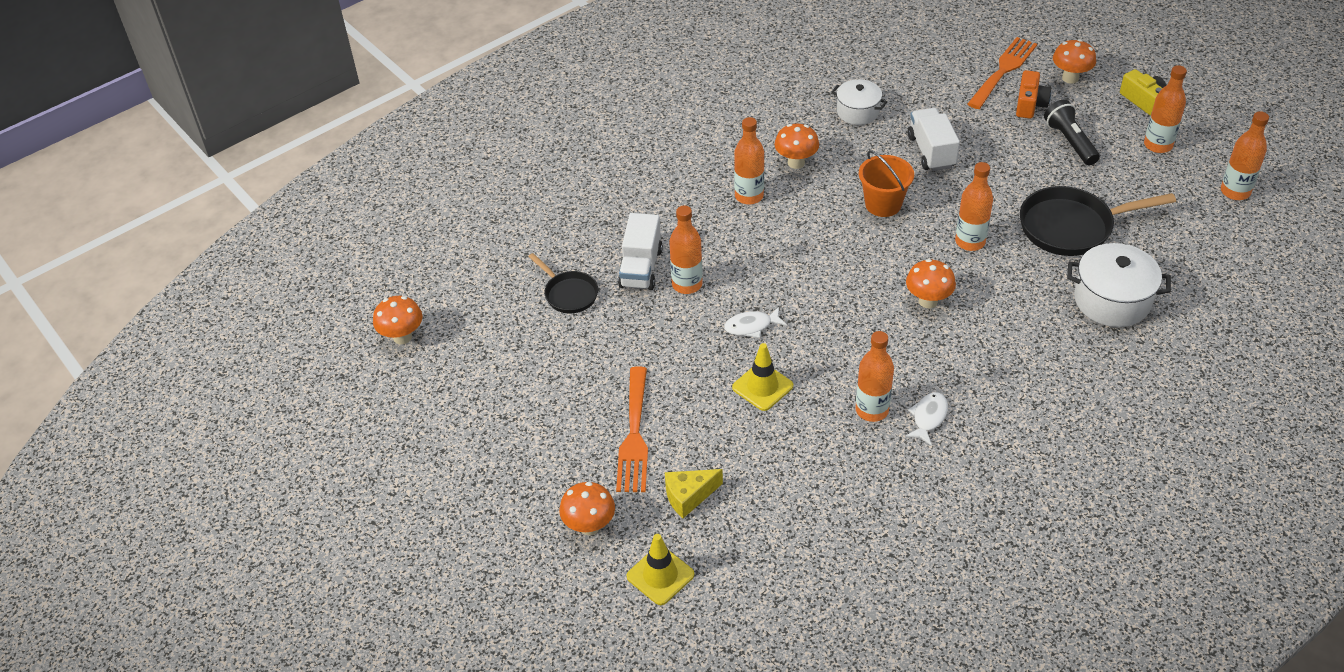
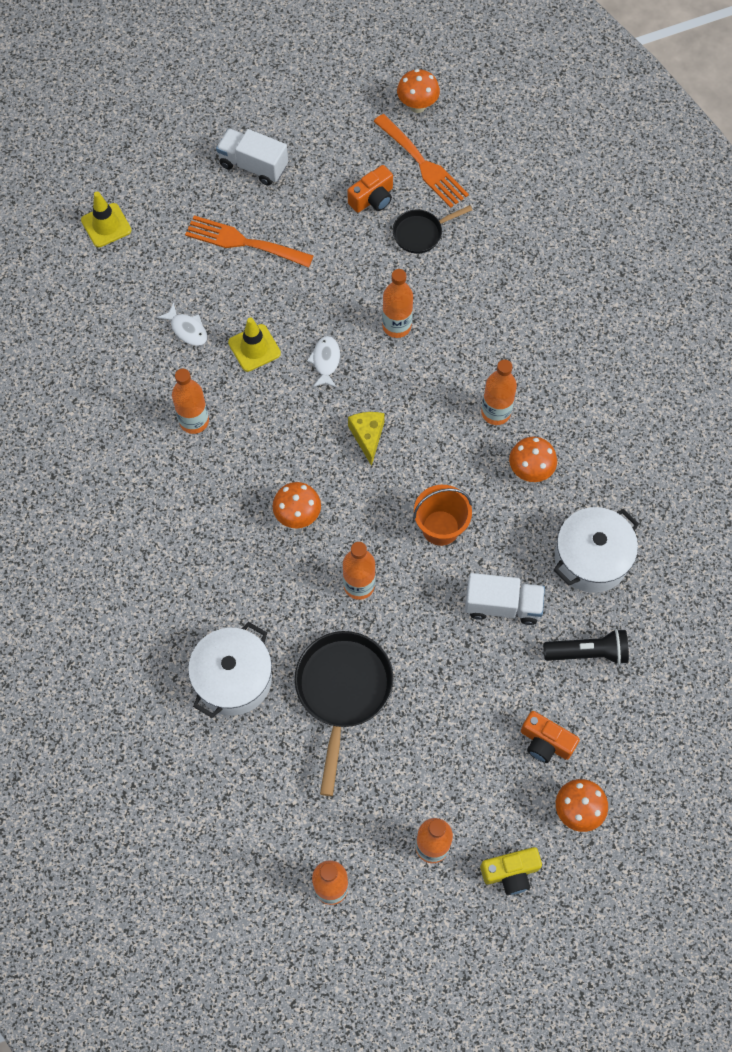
camera: 105 degrees right, 20 degrees up
orange mushroom [559,482,615,535] -> none
white truck [618,213,663,290] -> white truck moved to [216,128,288,186]
yellow cheese [665,469,723,518] -> yellow cheese moved to [348,412,385,466]
white pot [831,79,887,125] -> white pot [554,507,639,593], size x1.55
white fish [905,392,948,446] -> white fish moved to [157,303,208,346]
orange fork [968,37,1037,109] -> orange fork moved to [373,114,469,208]
black flashlight [1044,100,1100,165] -> black flashlight moved to [543,629,629,665]
none -> orange camera [347,165,393,213]

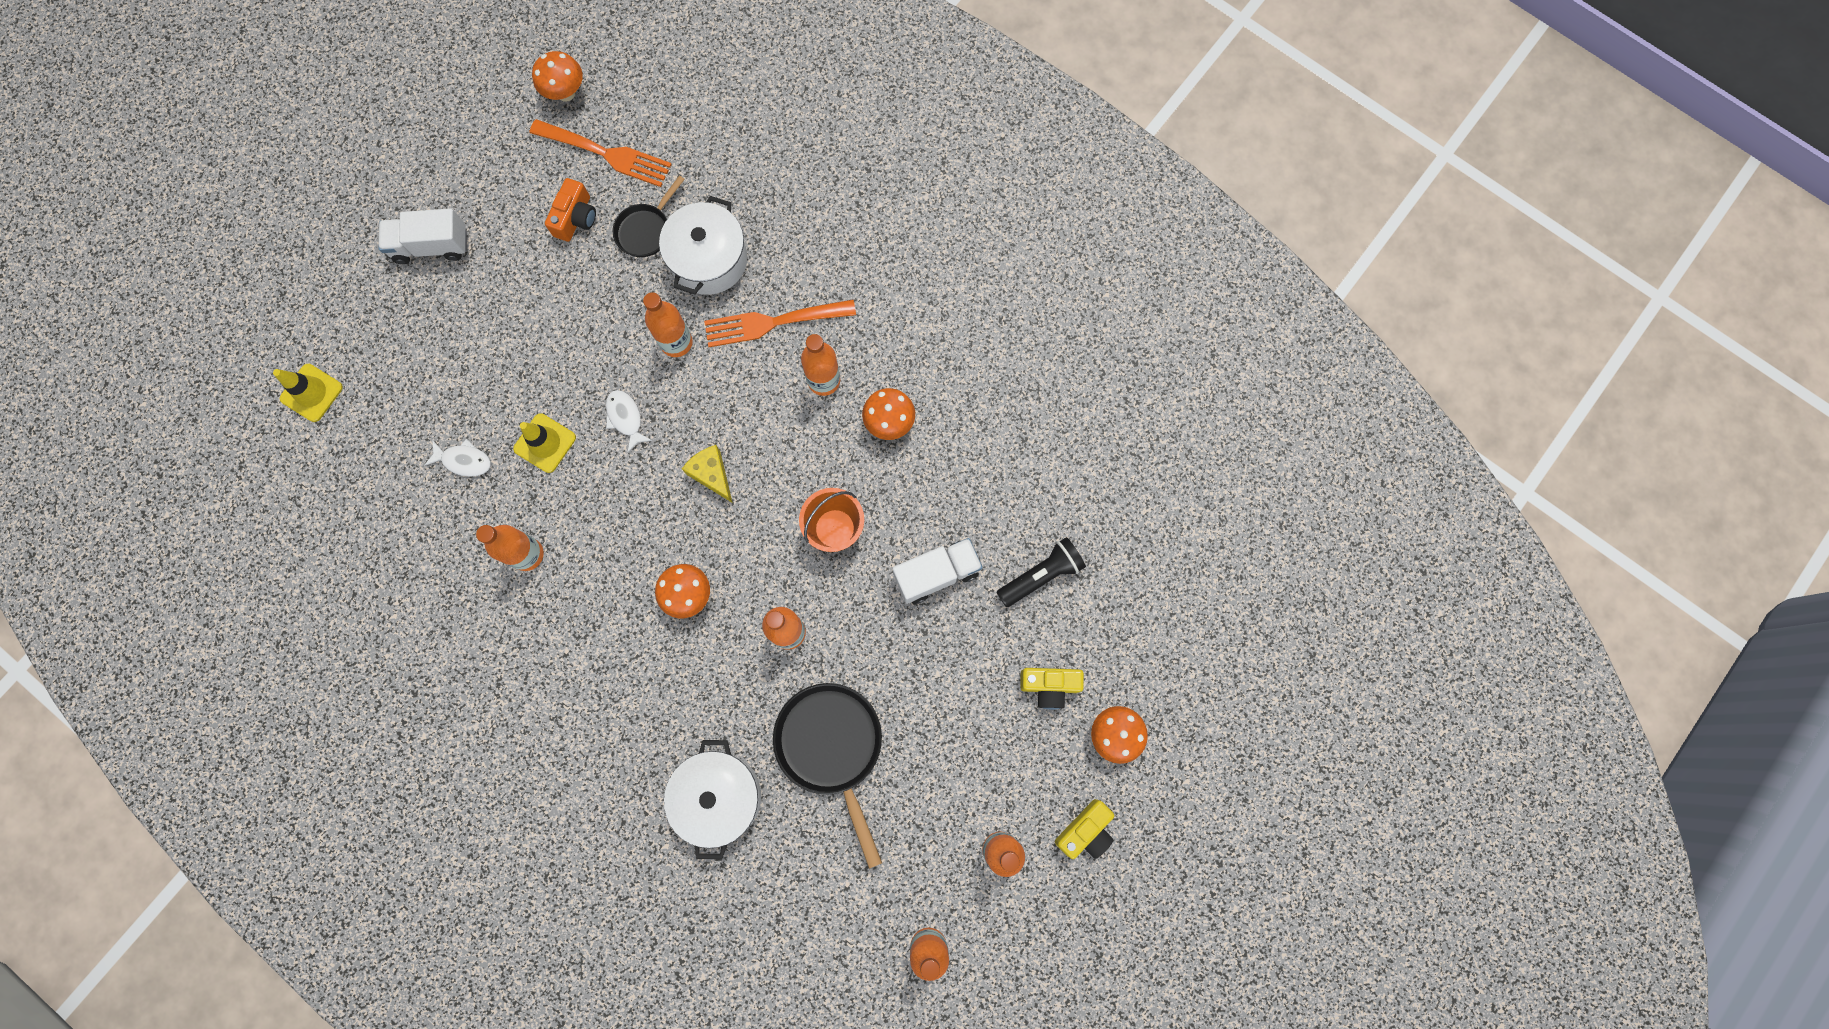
camera: 30 degrees left, 10 degrees up
orange fork [185,215,314,268] -> orange fork moved to [704,300,856,347]
orange camera [521,711,580,763] -> yellow camera [1020,668,1084,710]
white pot [554,507,639,593] -> white pot moved to [659,196,747,295]

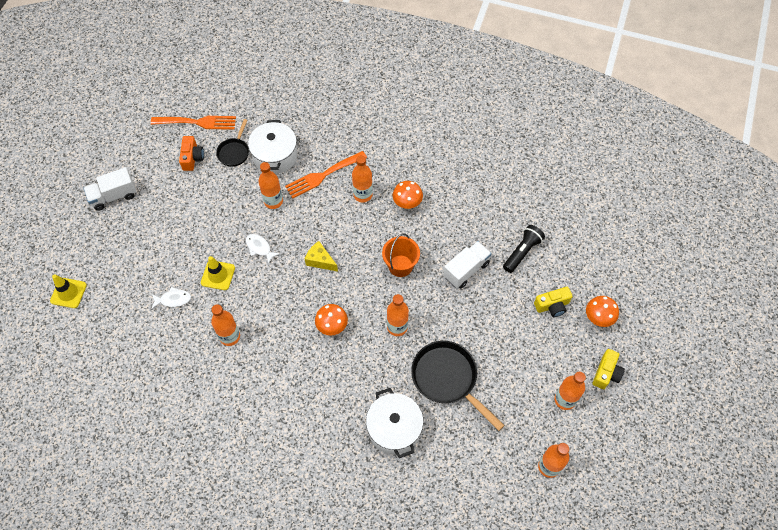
camera: 20 degrees left, 15 degrees down
orange mushroom [532,51,583,102] -> none

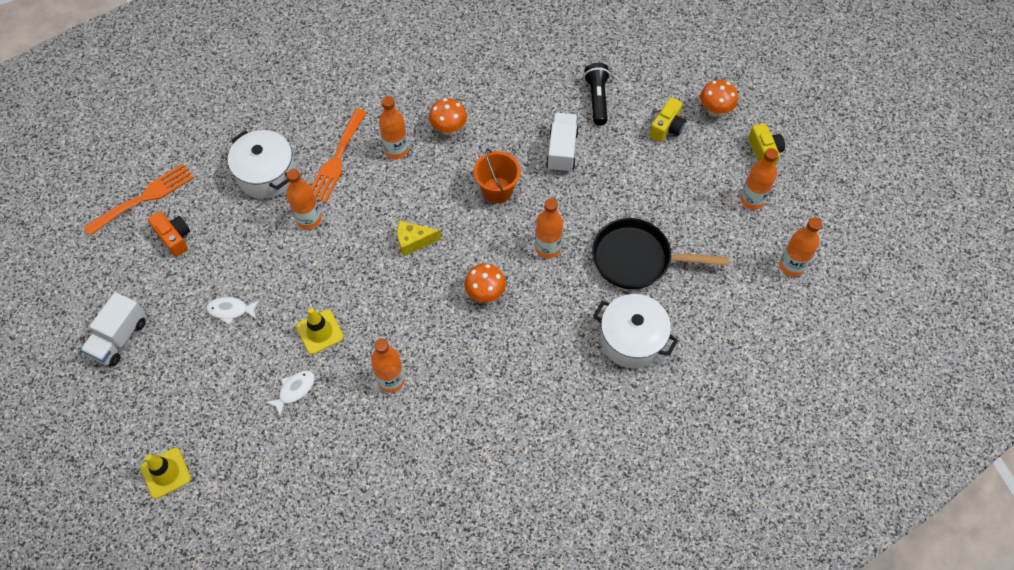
camera: 40 degrees left, 0 degrees up
black pan [216,119,249,167] -> none
white fish [246,234,280,264] -> white fish moved to [207,297,260,325]

